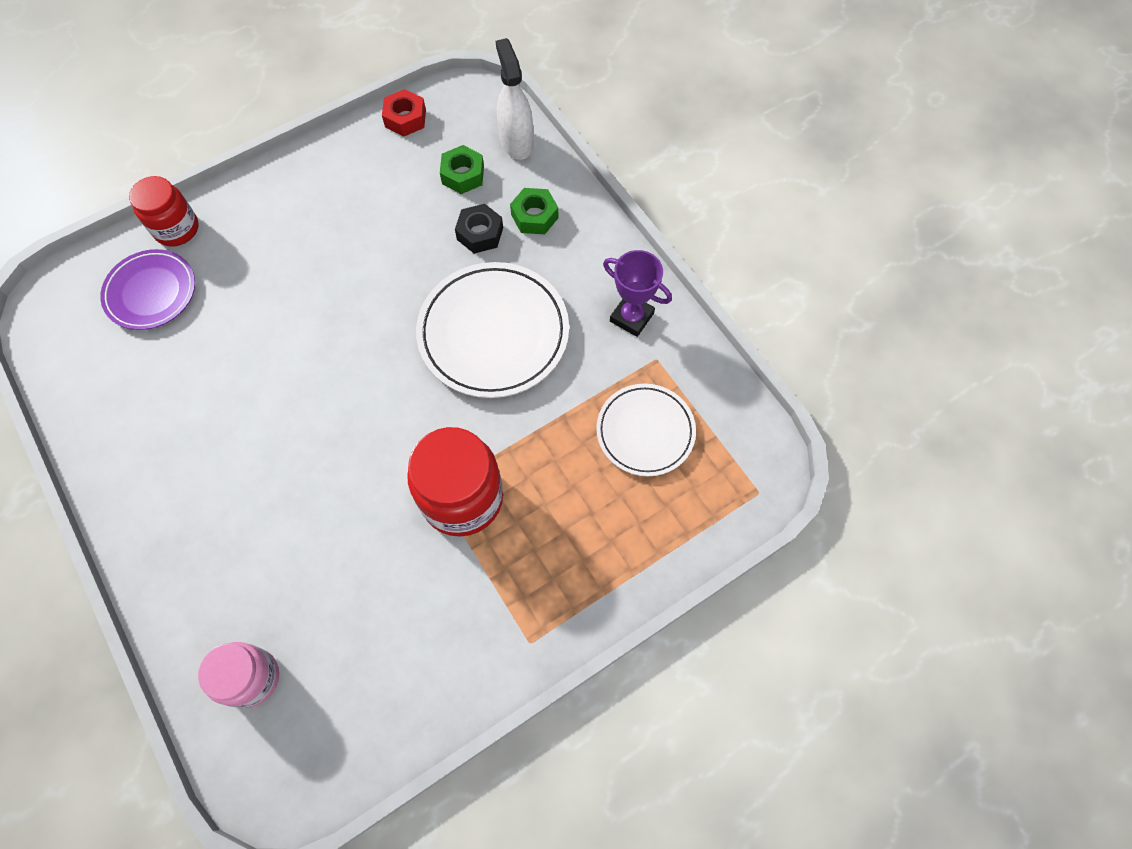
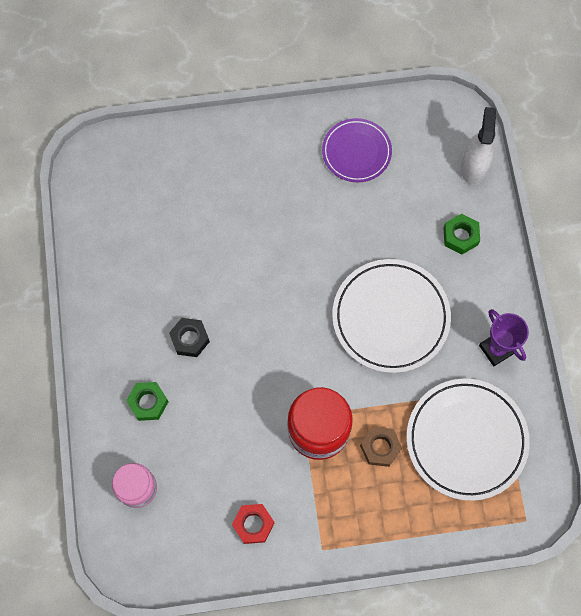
camera: 25 degrees right, 5 degrees up
purple plate [100,249,195,330] -> purple plate moved to [322,118,392,182]
red jar [129,176,199,247] -> none
red nut [382,89,426,137] -> red nut moved to [232,504,274,544]
green nut [440,145,484,194] -> green nut moved to [126,382,168,421]
black nut [455,204,503,254] -> black nut moved to [169,318,210,357]
white plate [596,384,696,476] -> white plate [406,379,530,501], size x1.61
none -> brown nut [360,427,402,467]

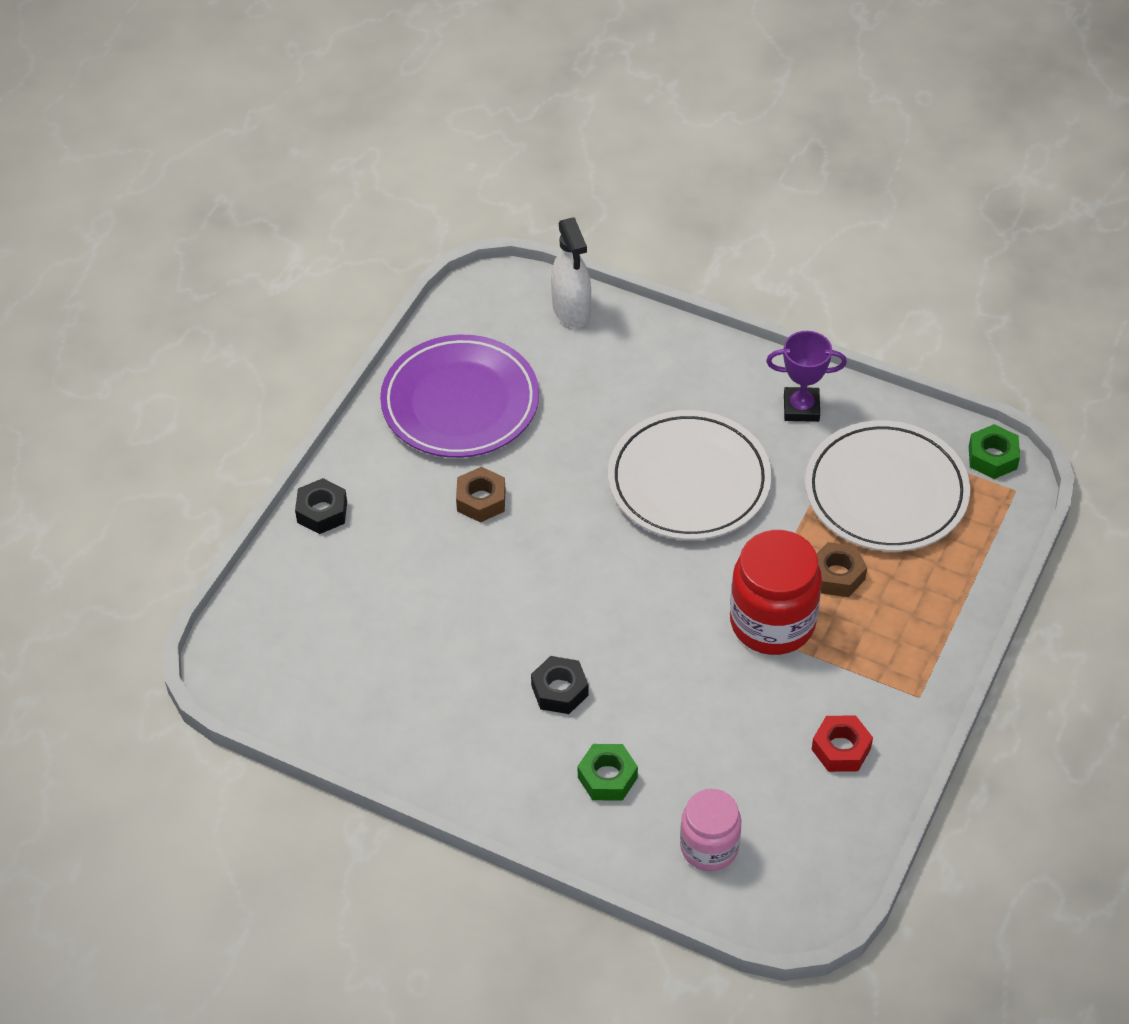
camera: 55 degrees left, 20 degrees down
purple plate [322,118,392,182] -> purple plate [380,335,539,458], size x1.61
green nut [444,214,480,255] -> green nut moved to [969,424,1020,479]
white spray bottle [461,107,496,185] -> white spray bottle turned 150 degrees counterclockwise [551,217,591,328]
none -> black nut [295,478,347,534]
none -> brown nut [456,467,506,522]

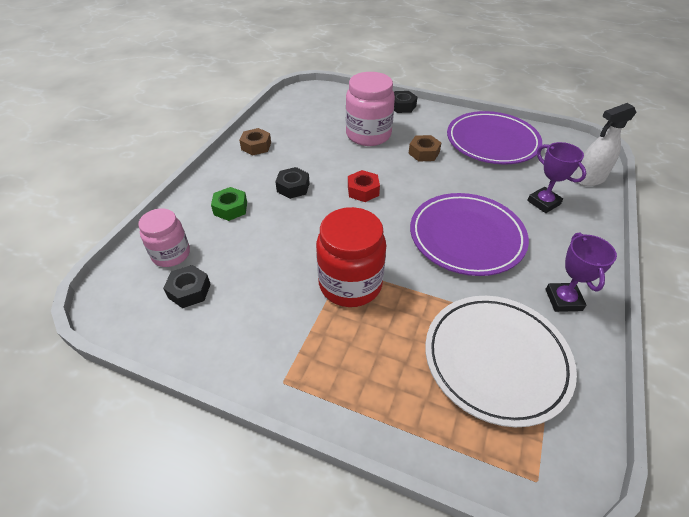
camera: 85 degrees right, 5 degrees down
white plate [608,410,772,540] -> purple plate [410,193,529,276]
red nut [811,715,873,772] -> red nut moved to [348,170,380,202]
brown nut [817,542,867,597] -> brown nut moved to [239,128,271,156]
green nut [969,424,1020,479] -> none
none -> black nut [163,265,211,308]
none -> pink jar [346,72,395,146]
none -> purple trophy [527,142,587,213]

